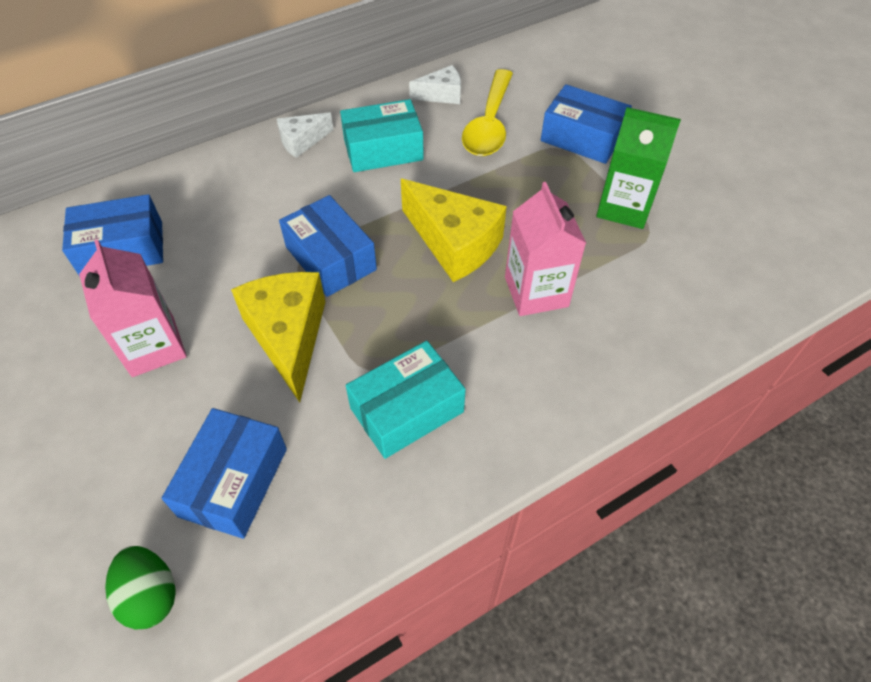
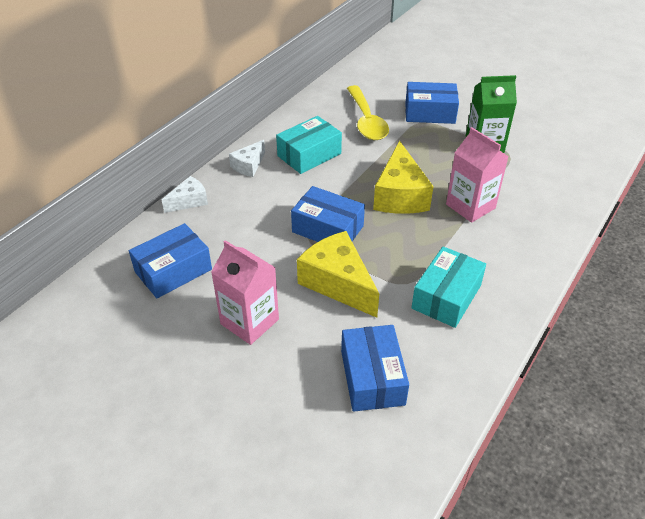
camera: 25 degrees left, 10 degrees down
green egg [105,546,176,630] -> none
yellow cheese [401,179,507,282] -> yellow cheese turned 75 degrees clockwise [373,141,433,214]
white cheese [409,65,461,104] -> white cheese moved to [162,176,208,213]

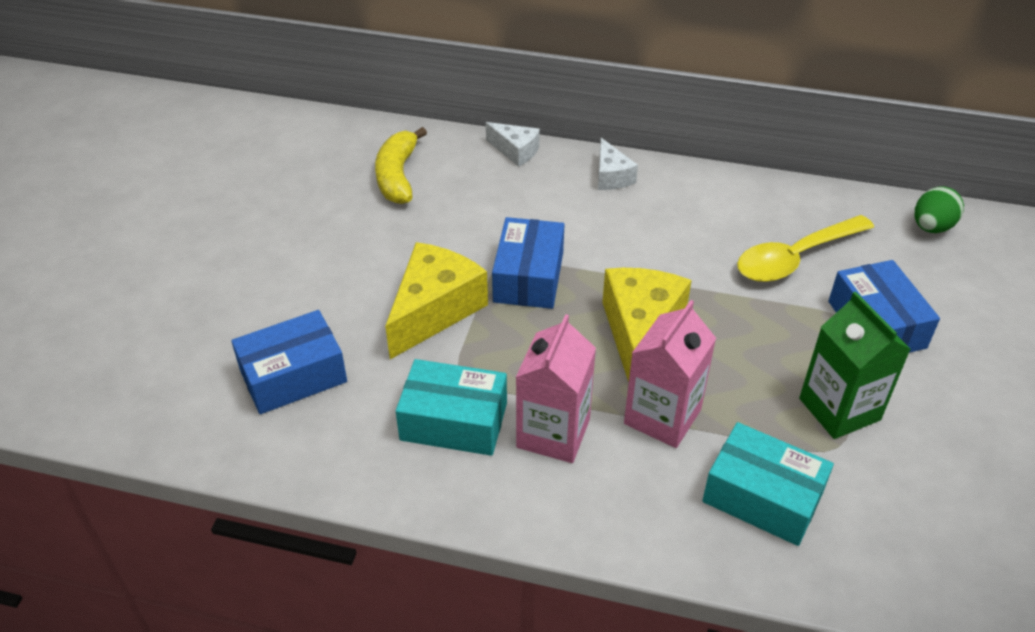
camera: 70 degrees right, 0 degrees up
blue box [129,223,212,298] -> yellow banana [375,127,427,204]
pink carton [211,240,279,345] -> pink carton moved to [516,314,596,463]
white cheese [229,140,265,177] -> white cheese turned 120 degrees counterclockwise [598,138,638,190]
turquoise box [276,116,342,174] -> turquoise box moved to [702,422,834,546]
yellow cheese [373,141,433,214] -> yellow cheese turned 120 degrees clockwise [602,268,692,382]
none -> green egg [915,186,964,233]

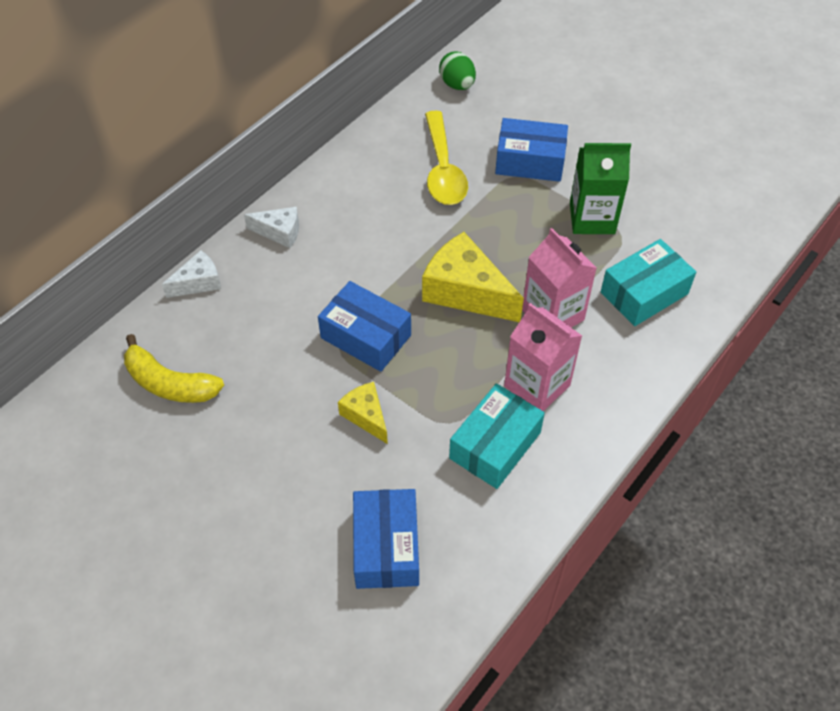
camera: 65 degrees left, 10 degrees up
yellow cheese [385,242,488,359] -> yellow cheese [338,382,388,444], size x0.55

